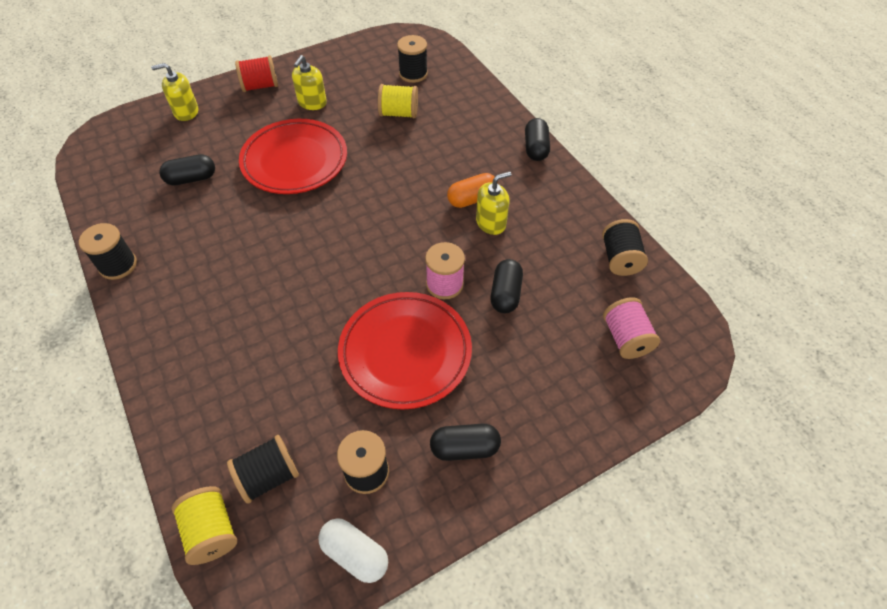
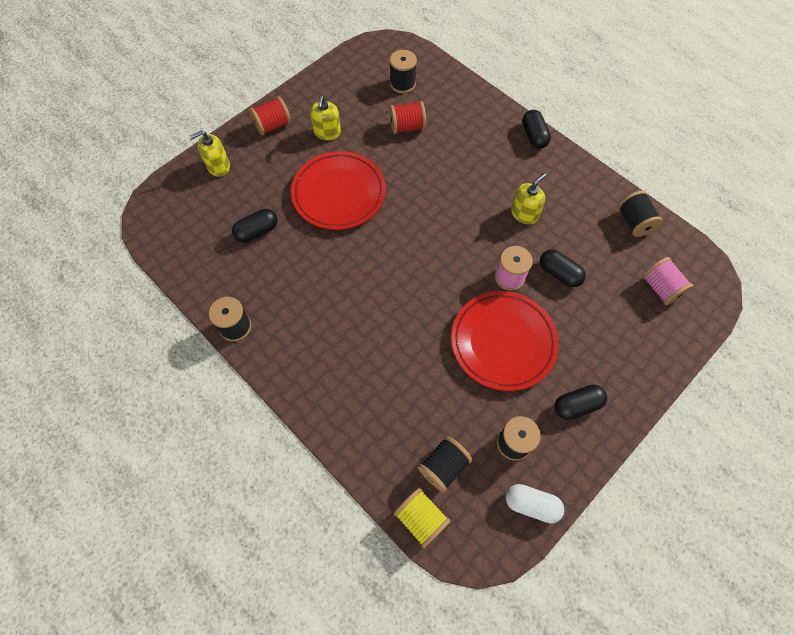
camera: 15 degrees left, 10 degrees up
yellow spool [378,84,418,118] -> red spool [389,101,426,134]
orange capsule [447,173,498,208] -> none
black capsule [491,259,523,313] -> black capsule turned 45 degrees counterclockwise [540,249,586,287]

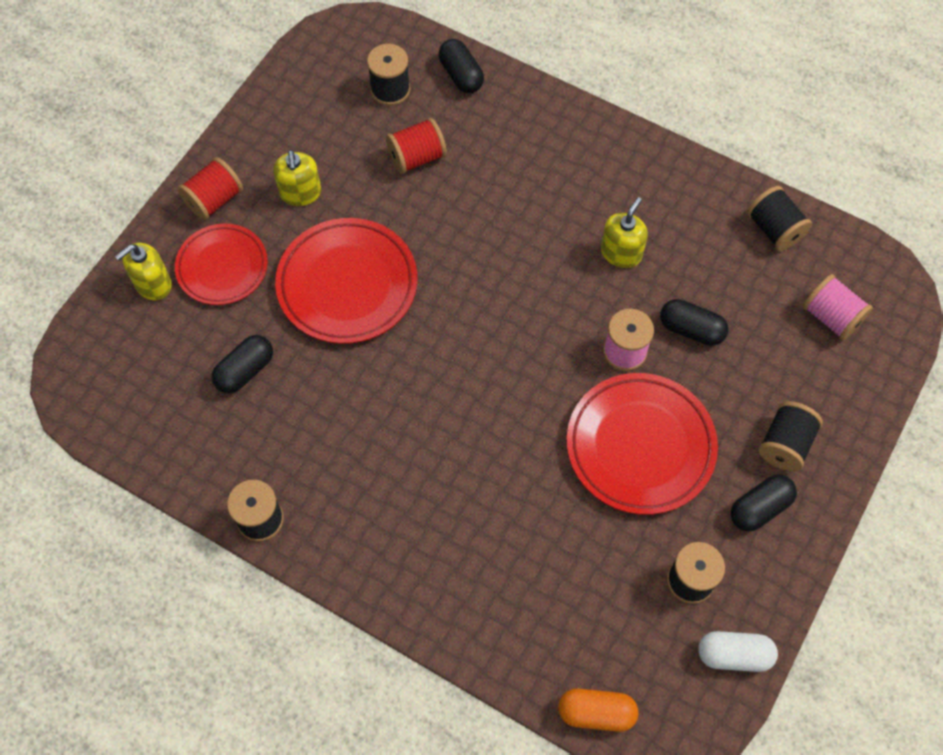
camera: 15 degrees left, 0 degrees up
yellow spool [394,488,451,548] -> orange capsule [558,689,638,732]
black spool [418,436,472,493] -> black spool moved to [758,401,823,472]
black capsule [522,110,551,149] -> black capsule moved to [439,39,484,93]
none -> red plate [175,224,268,305]

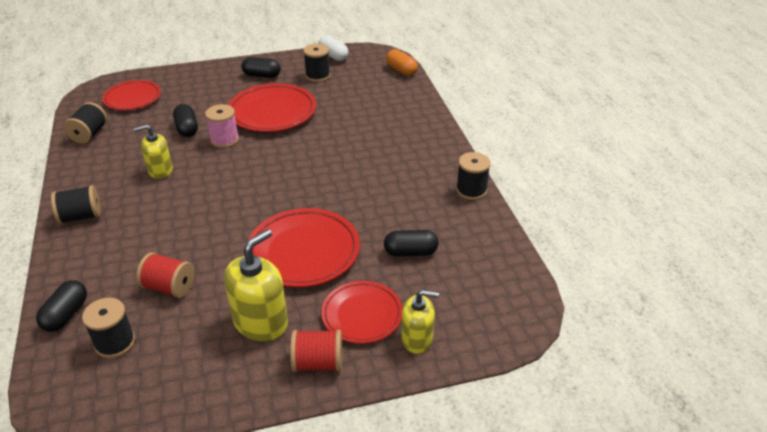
camera: 135 degrees left, 25 degrees down
yellow soap dispenser [273,150,321,206] -> yellow soap dispenser [224,229,288,341], size x1.56
black spool [758,401,823,472] -> black spool moved to [51,185,101,224]
pink spool [803,274,873,340] -> red plate [102,80,161,110]

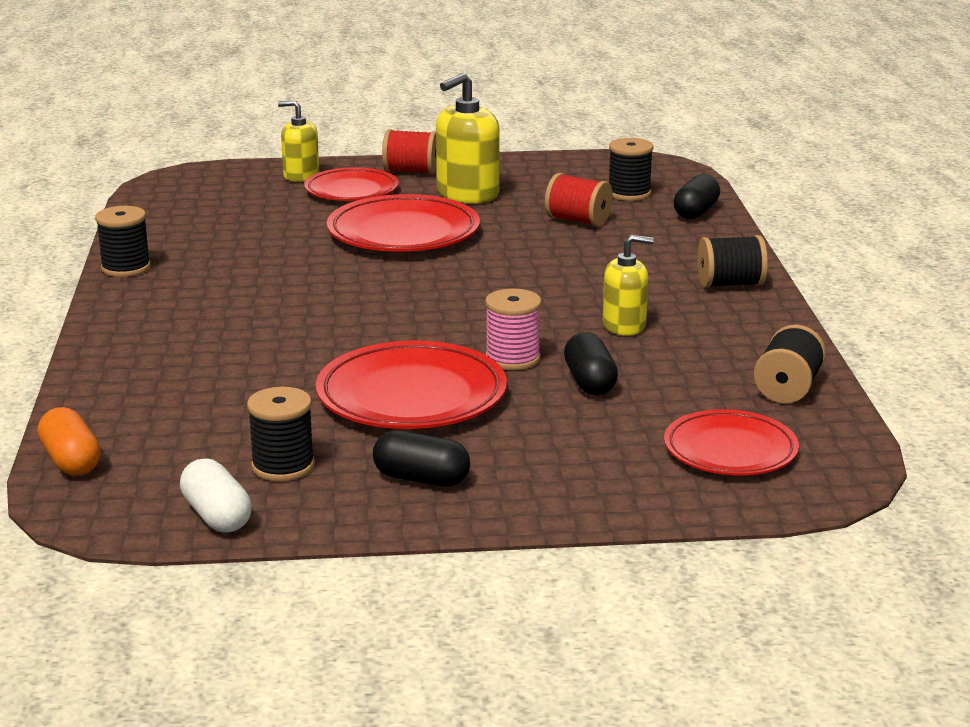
camera: 170 degrees left, 15 degrees down
black capsule [384,230,439,257] -> none

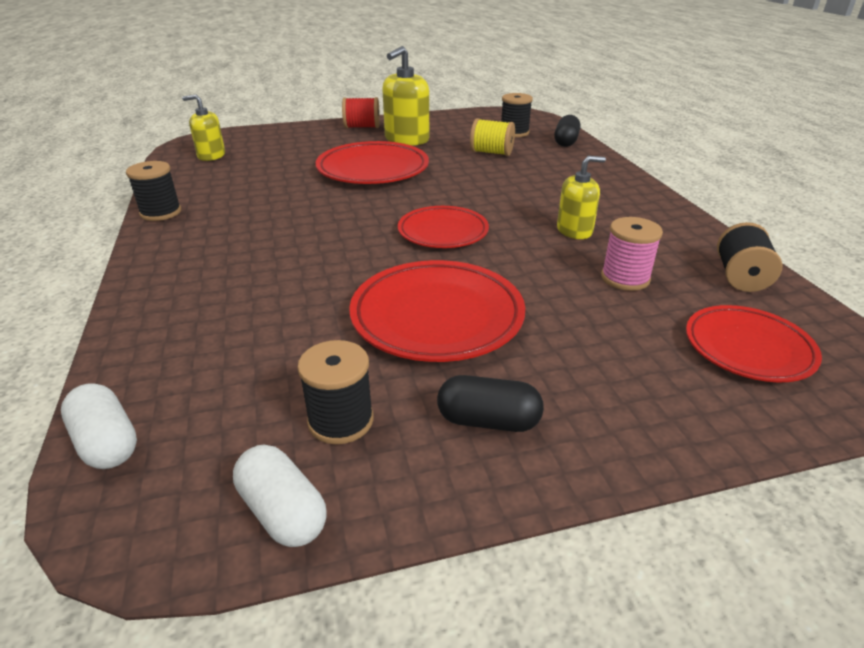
camera: 10 degrees left, 10 degrees up
orange capsule [38,407,101,476] -> white capsule [61,383,137,469]
yellow soap dispenser [278,100,319,182] -> yellow soap dispenser moved to [182,94,225,161]
red plate [304,167,399,201] -> red plate moved to [398,206,489,248]
pink spool [485,289,542,370] -> pink spool moved to [601,217,663,291]
red spool [545,173,613,227] -> yellow spool [470,118,515,156]
black capsule [564,332,618,395] -> none
black spool [697,235,768,288] -> none

